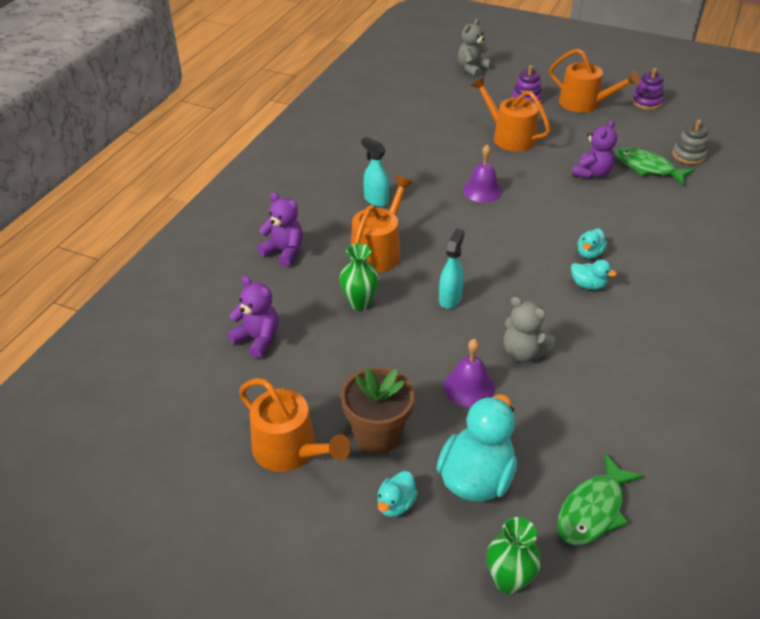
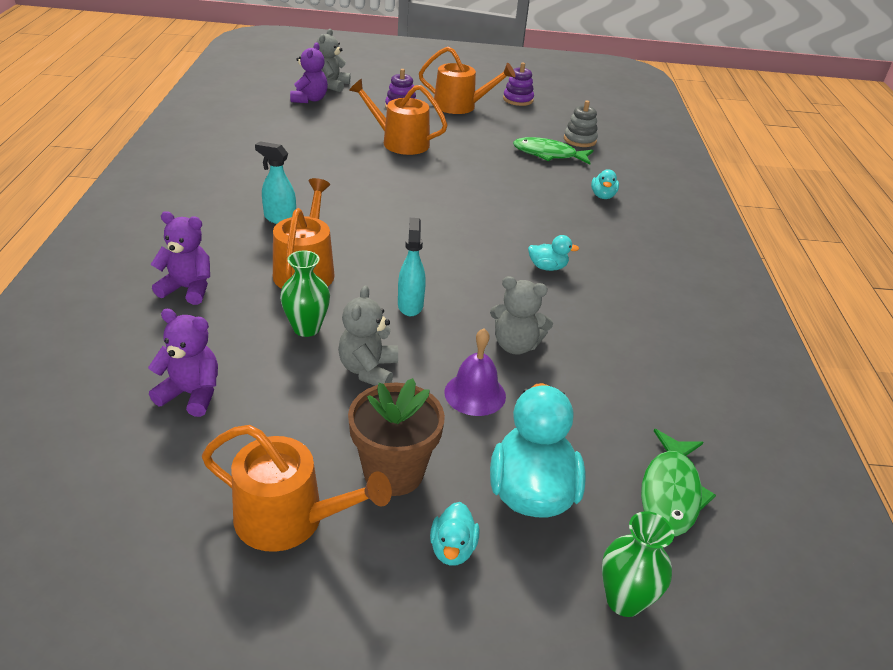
camera: 25 degrees left, 5 degrees down
purple bell [463,144,502,203] -> none
purple teddy bear [572,120,617,179] -> purple teddy bear moved to [290,42,328,103]
turquoise duck [578,228,607,259] -> turquoise duck moved to [591,169,619,199]
none -> grey teddy bear [338,285,398,386]

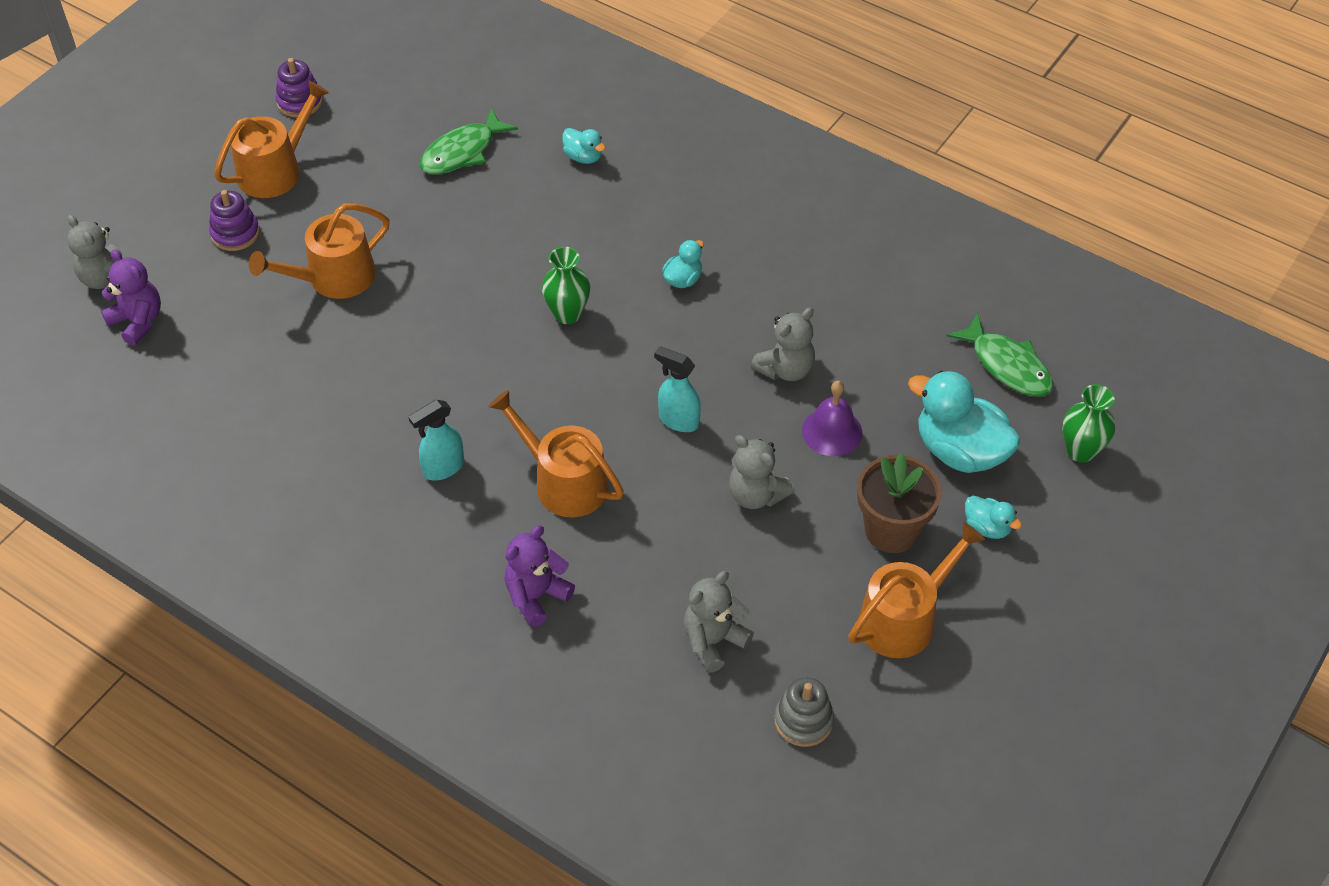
camera: 55 degrees left, 15 degrees up
purple teddy bear [148,309,218,417] -> grey teddy bear [684,571,754,673]
green vase [280,251,330,337] -> green vase moved to [542,247,590,324]
grey stacking toy [564,101,598,147] -> grey stacking toy moved to [774,677,834,747]

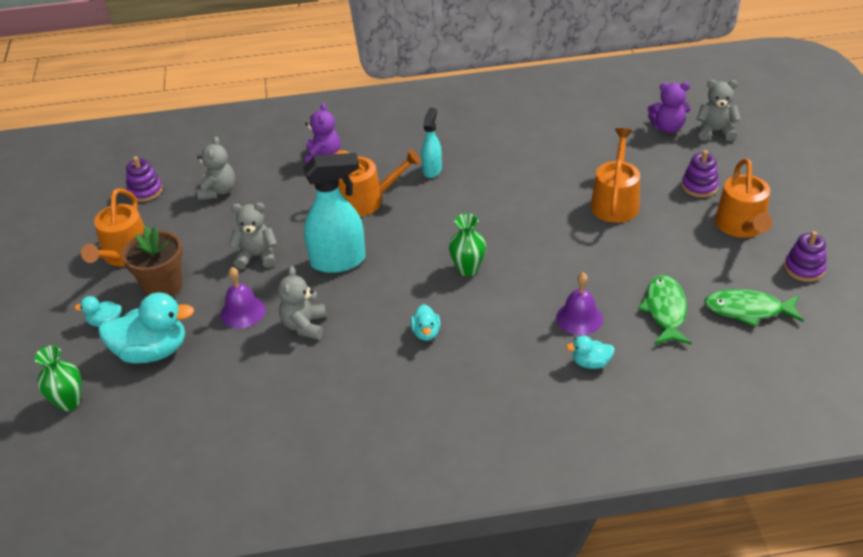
camera: 140 degrees right, 10 degrees down
turquoise spray bottle [654,346,701,432] -> turquoise spray bottle [303,153,365,273], size x1.77
grey stacking toy [774,677,834,747] -> purple stacking toy [126,156,163,202]
green fish [947,313,1053,397] -> green fish moved to [704,289,804,327]
none -> purple bell [556,273,603,335]

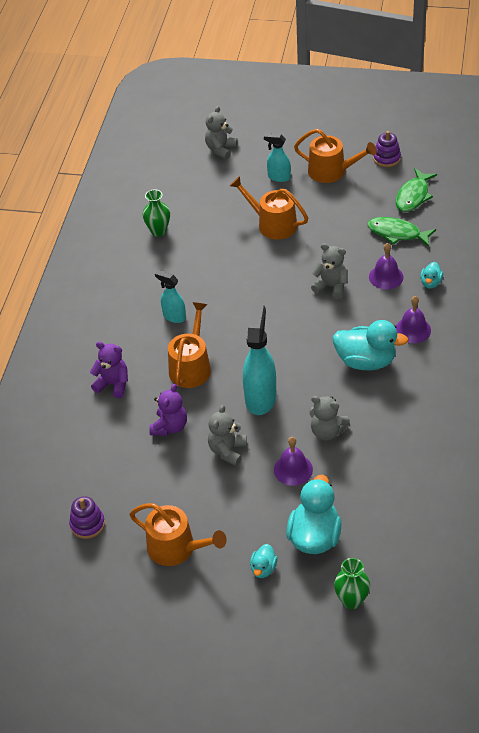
camera: 70 degrees left, 5 degrees up
brown flower pot [122,226,183,296] -> none
grey teddy bear [197,136,235,200] -> grey teddy bear moved to [311,243,348,299]
turquoise duck [411,304,440,341] -> turquoise duck [333,320,409,371], size x2.05
green vase [449,214,486,276] -> green vase moved to [143,189,170,237]
purple teddy bear [648,82,691,133] -> purple teddy bear moved to [149,383,187,436]
purple stacking toy [682,150,719,197] -> turquoise spray bottle [264,133,291,182]
none -> purple bell [396,296,431,343]

